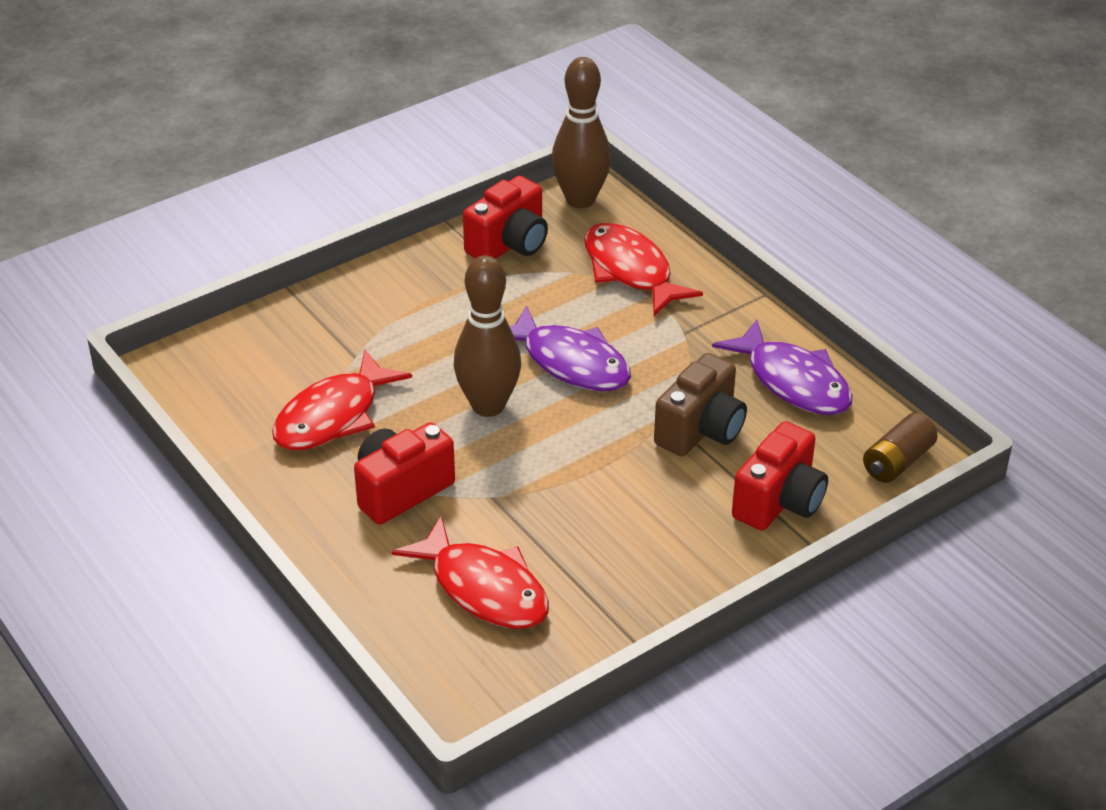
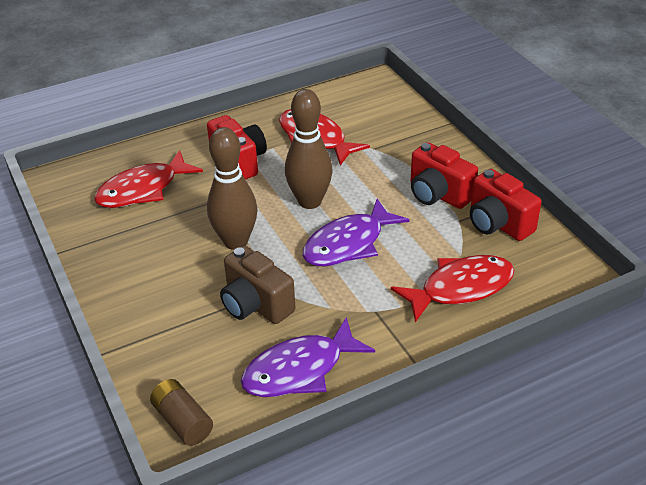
camera: 100 degrees right, 0 degrees up
brown bowling pin [552,57,611,208] -> brown bowling pin moved to [207,127,257,250]
red camera [732,421,828,531] -> red camera moved to [411,142,478,209]

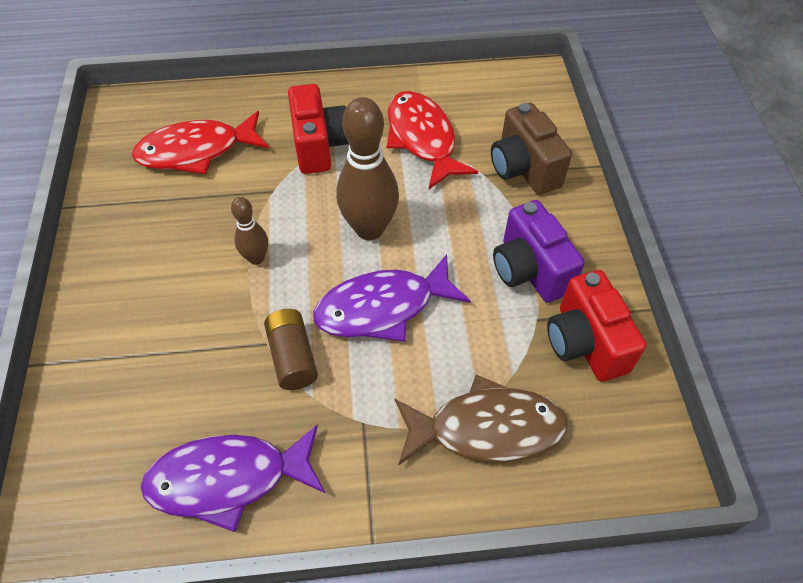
camera: 20 degrees right, 15 degrees up
brown battery [150,379,213,446] -> brown battery moved to [264,309,318,390]
brown bowling pin [207,127,257,250] -> brown bowling pin [231,197,268,265], size x0.53
brown camera [220,246,295,324] -> brown camera moved to [491,103,572,195]
red fish [391,255,514,322] -> brown fish [395,375,568,465]
red camera [411,142,478,209] -> purple camera [493,200,585,303]

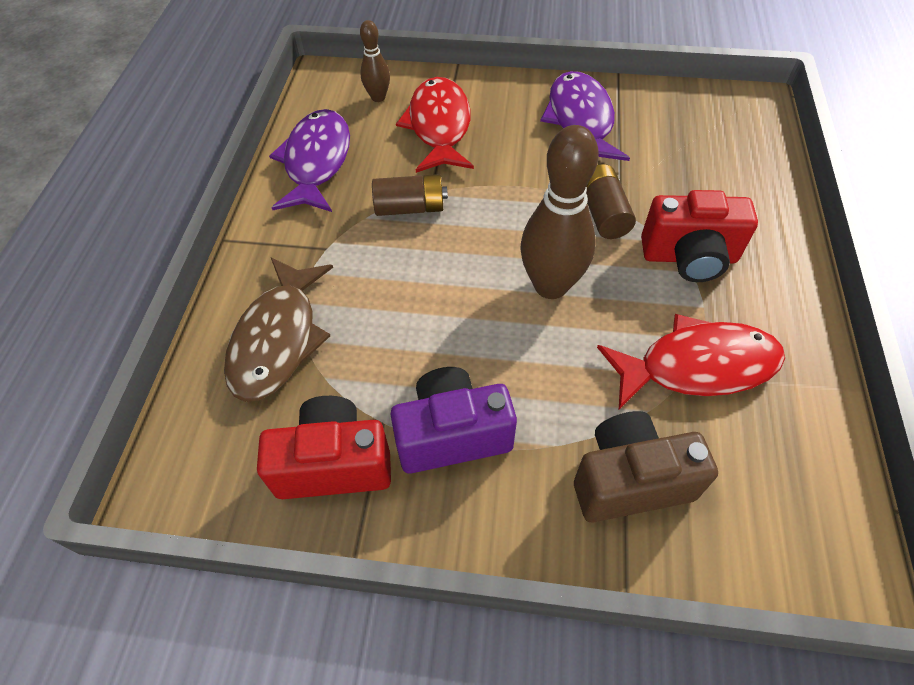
camera: 105 degrees right, 0 degrees up
red fish [132,111,269,174] -> red fish moved to [396,77,474,173]
brown bowling pin [231,197,268,265] -> brown bowling pin moved to [360,20,390,102]
purple fish [313,254,471,342] -> purple fish moved to [540,71,630,161]
none -> brown battery [586,164,636,239]

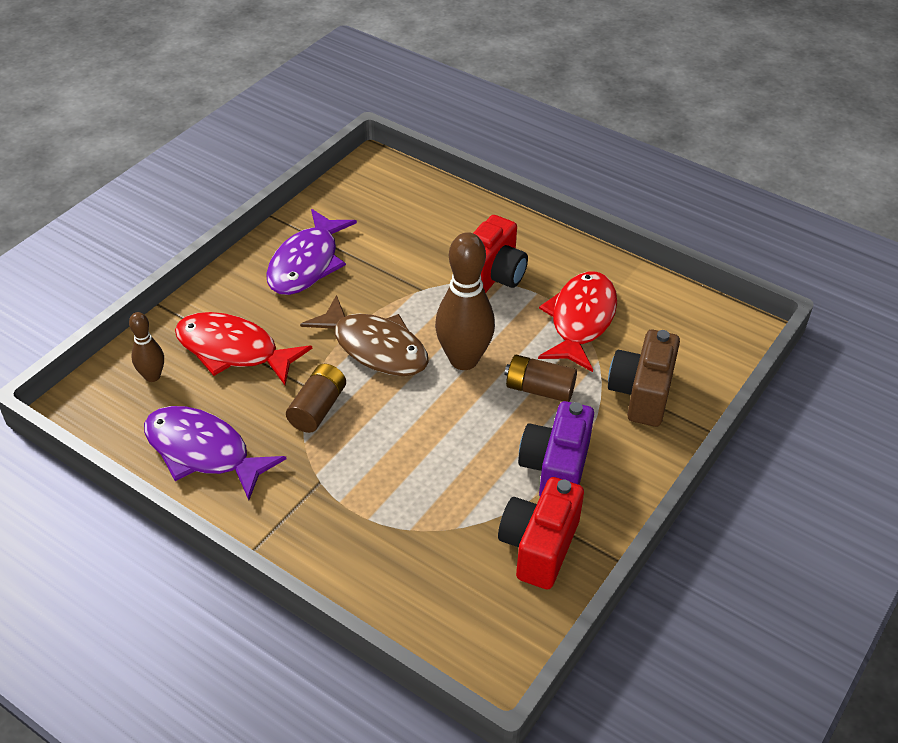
camera: 65 degrees left, 10 degrees down
brown fish [224,257,333,402] -> brown fish moved to [300,295,429,376]
purple fish [540,71,630,161] -> purple fish turned 90 degrees counterclockwise [266,209,357,295]
brown battery [586,164,636,239] -> brown battery moved to [504,355,577,402]

